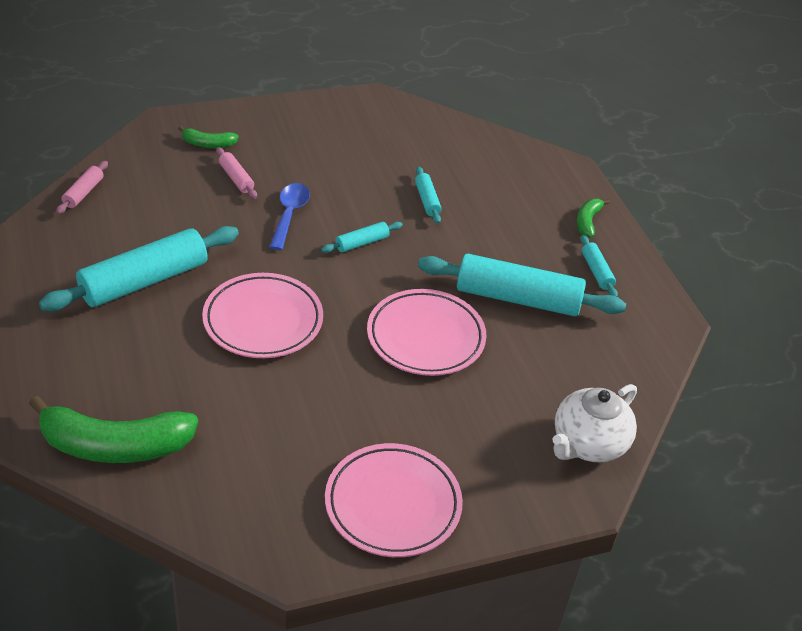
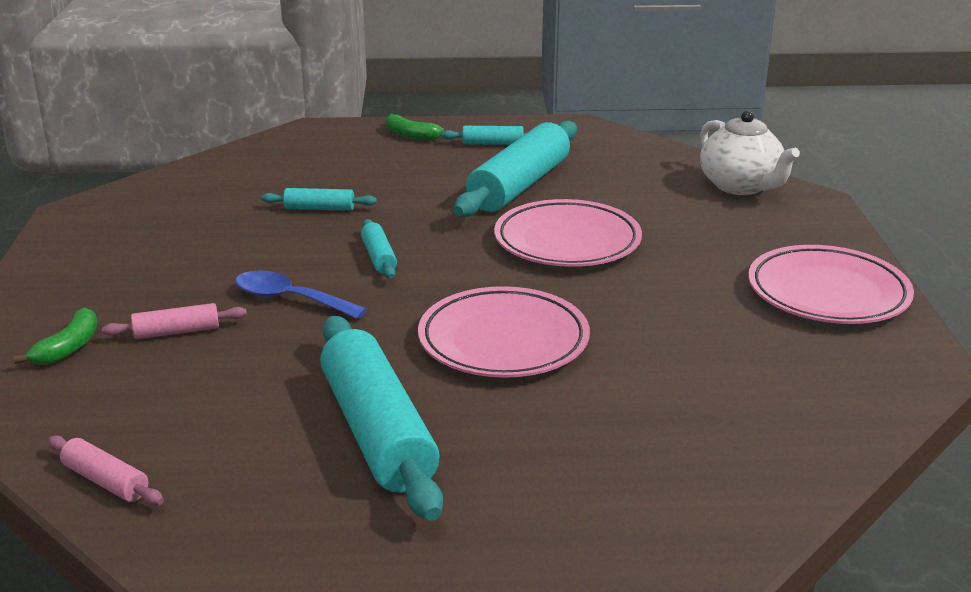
camera: 70 degrees left, 15 degrees down
green banana [29,396,198,463] -> none

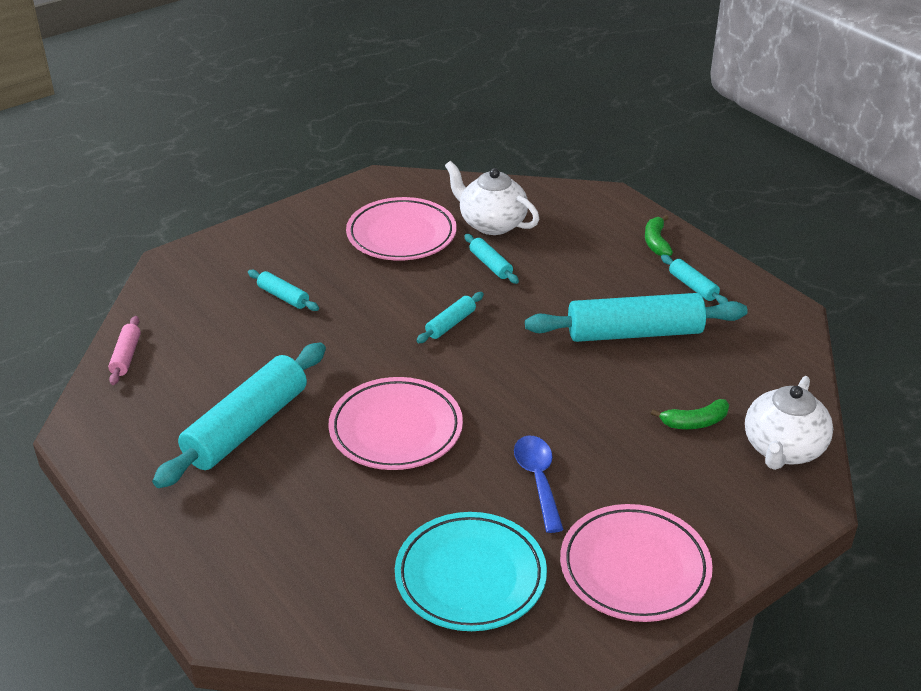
camera: 55 degrees right, 10 degrees up
green banana [13,308,97,365] -> green banana moved to [651,399,729,429]
pink rolling pin [102,303,247,339] -> turquoise rolling pin [248,270,319,311]
blue spoon [235,270,367,319] -> blue spoon moved to [514,436,564,533]
pink plate [494,199,642,267] -> pink plate moved to [346,197,457,261]
none -> turquoise plate [395,512,547,631]
none -> white teapot [445,161,539,235]

